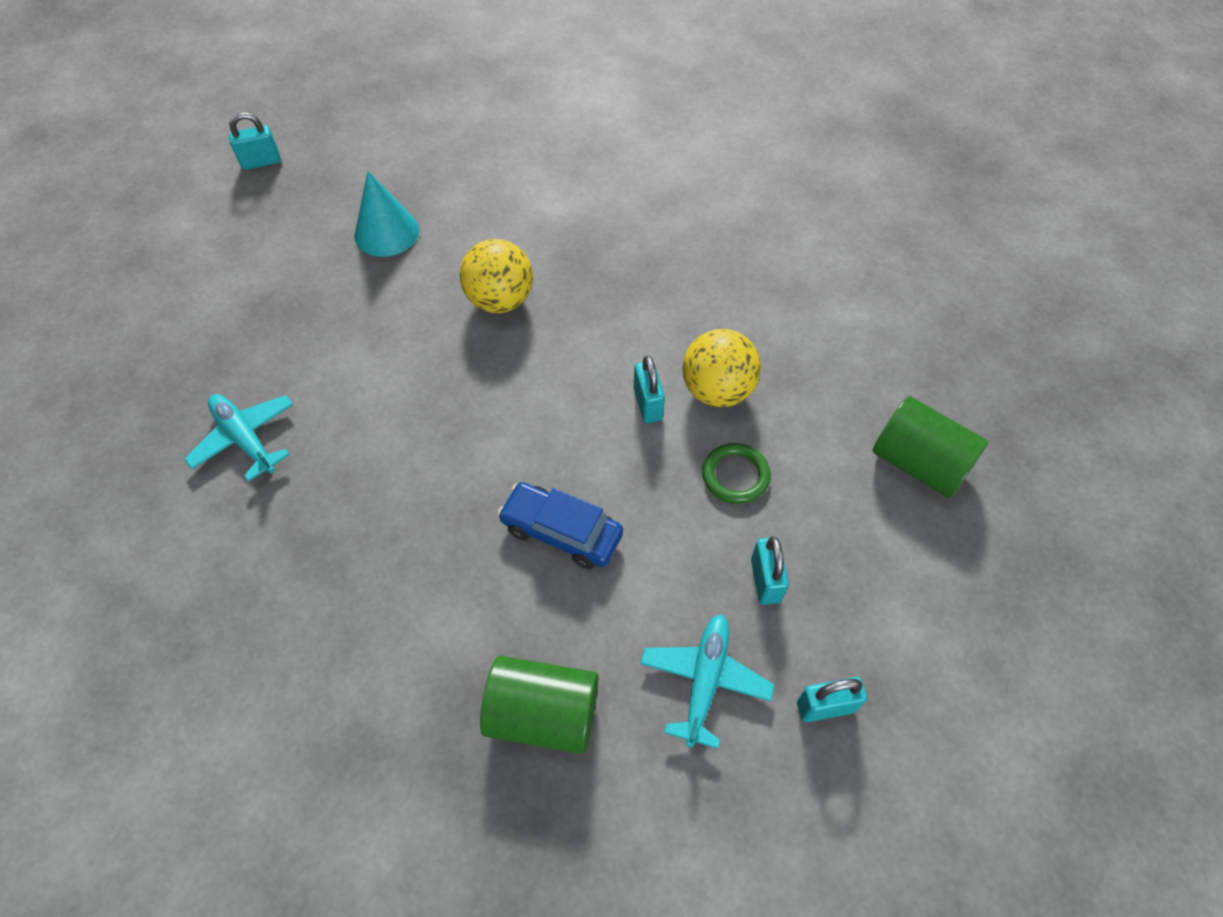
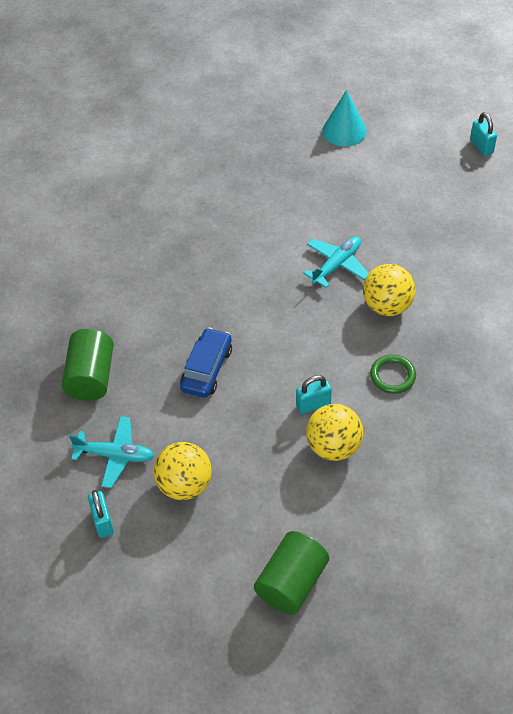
camera: 85 degrees right, 5 degrees down
turquoise plane [184,394,294,482] -> turquoise plane moved to [303,236,369,288]
turquoise cone [354,171,419,257] -> turquoise cone moved to [322,90,367,147]
green ring [702,443,771,504] -> green ring moved to [370,354,416,394]
turquoise padlock [751,536,789,605] -> yellow ball [154,442,212,500]

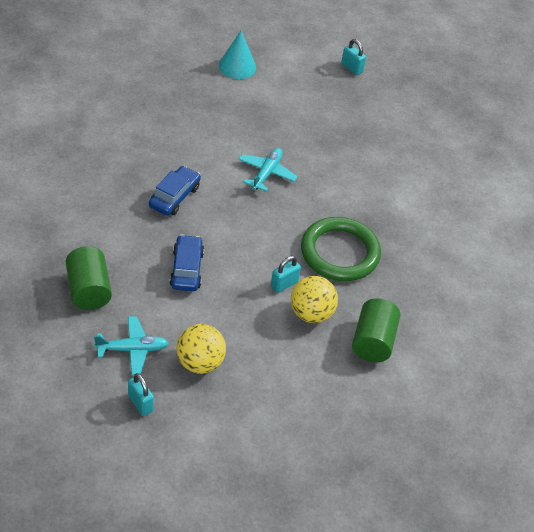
camera: 25 degrees left, 5 degrees down
green cylinder [254,531,329,615] -> green cylinder moved to [352,298,400,362]
yellow ball [363,264,416,316] -> none
green ring [370,354,416,394] -> green ring [301,217,381,281], size x2.12
none -> blue car [149,166,201,216]

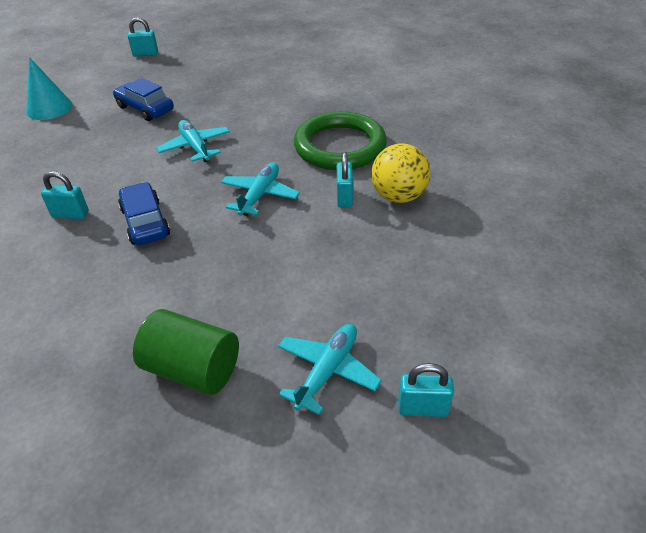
camera: 45 degrees left, 5 degrees down
blue car [170,235,204,291] -> blue car moved to [113,78,174,121]
yellow ball [176,324,226,374] -> none
green cylinder [352,298,400,362] -> none
none -> turquoise padlock [41,171,89,219]
none -> turquoise plane [221,163,300,216]

